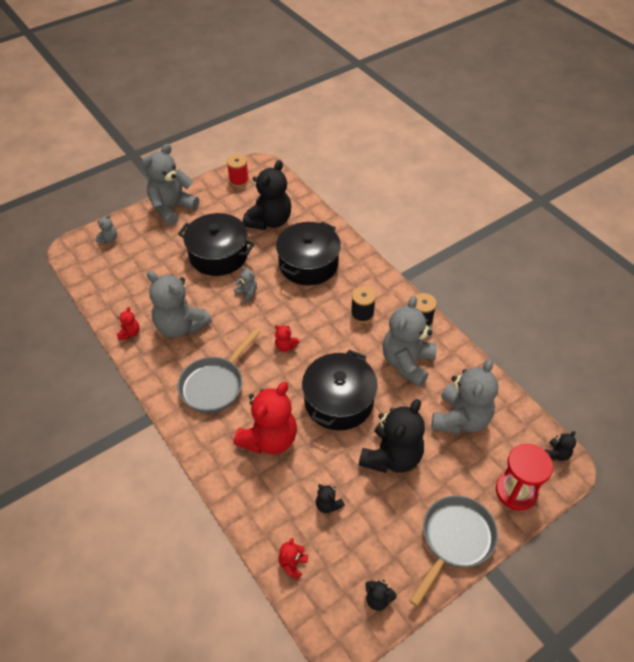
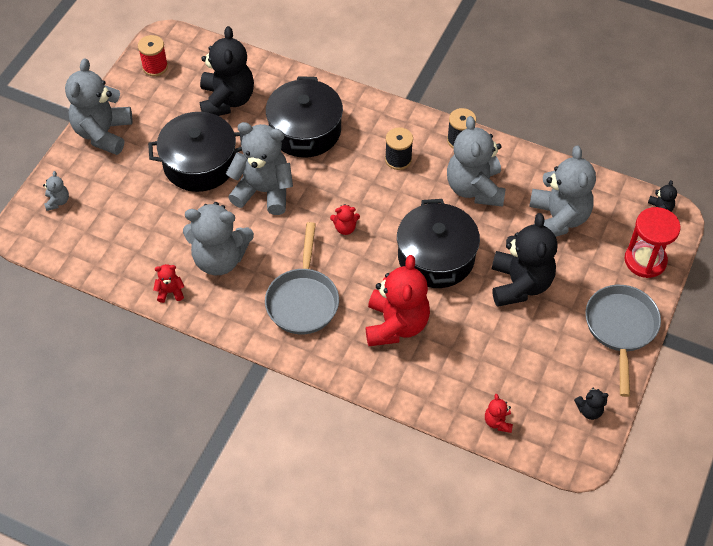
camera: 30 degrees left, 5 degrees up
red teddy bear [117,307,140,340] -> red teddy bear turned 75 degrees counterclockwise [153,264,184,303]
grey teddy bear [234,266,257,302] -> grey teddy bear [226,122,293,215], size x2.32
black teddy bear [316,484,345,513] -> none

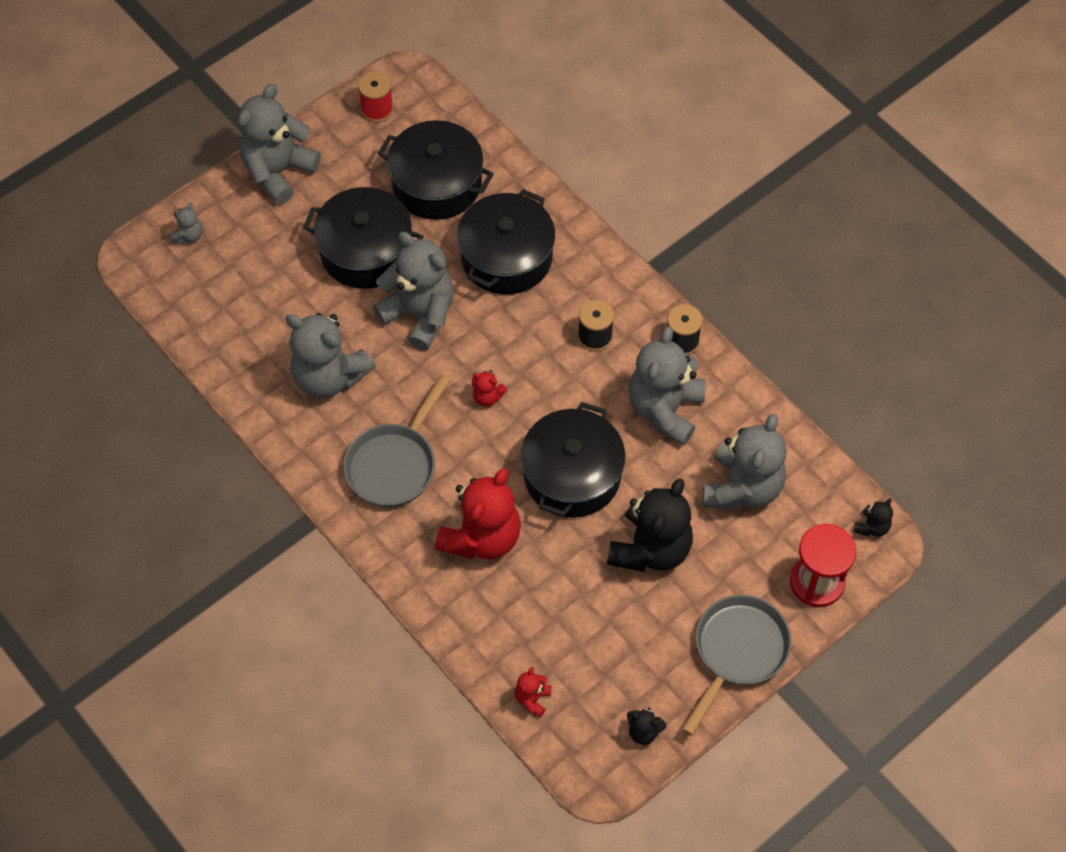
camera: 25 degrees right, 5 degrees up
red teddy bear [153,264,184,303] -> none
black teddy bear [200,26,254,116] -> black pot [378,120,494,220]

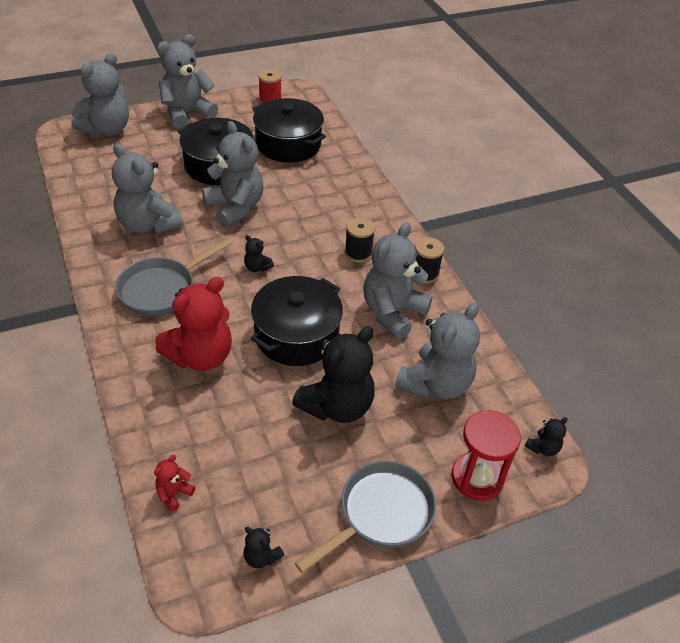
camera: 15 degrees right, 15 degrees down
grey teddy bear [170,203,203,244] -> grey teddy bear [71,53,129,136], size x2.32
black pot [457,189,555,295] -> none
red teddy bear [472,370,507,407] -> black teddy bear [244,235,274,272]

